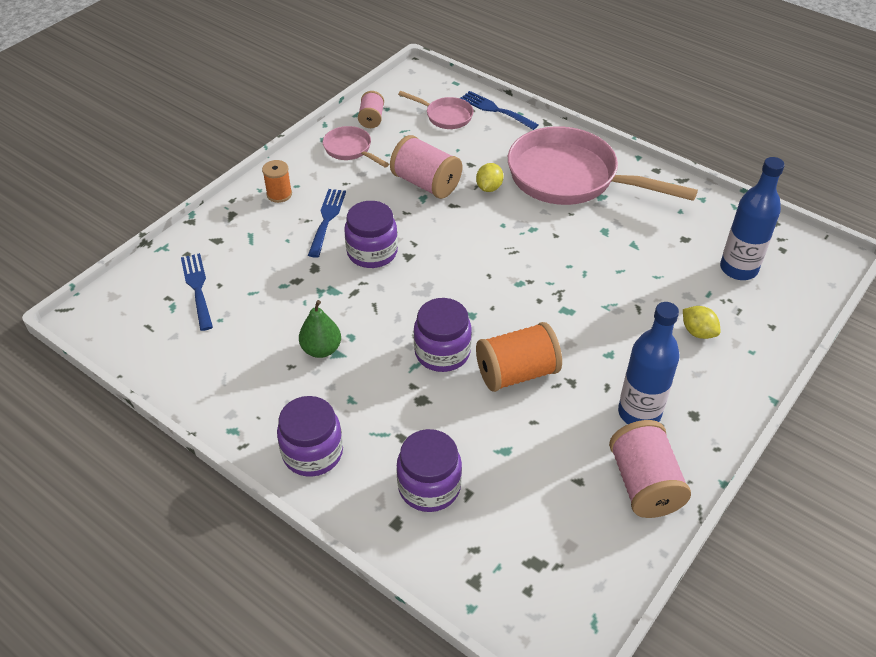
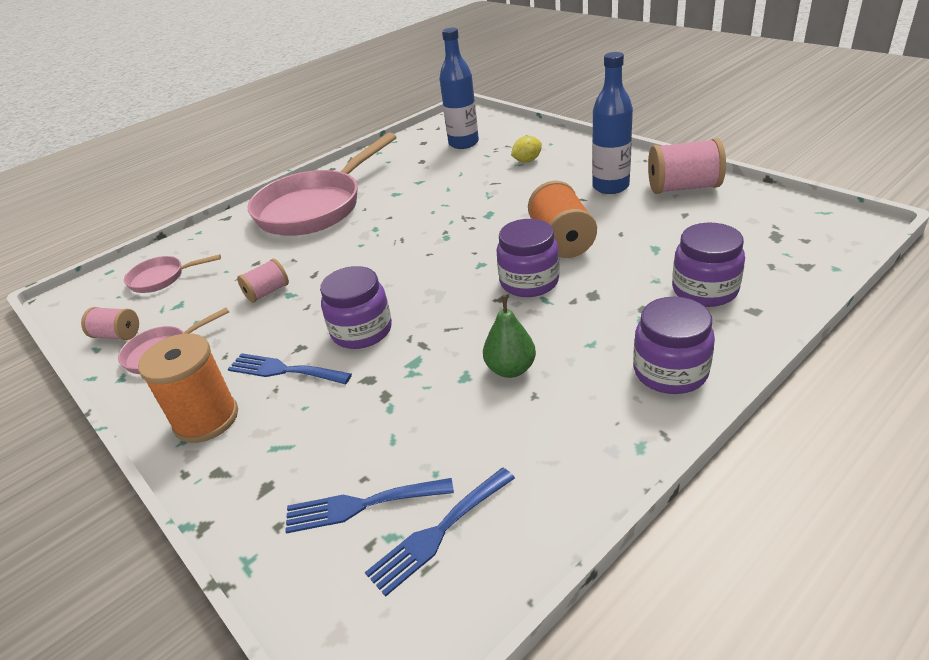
camera: 75 degrees left, 10 degrees down
orange spool [262,160,292,203] -> orange spool [138,333,238,443], size x1.74
pink spool [390,135,462,199] -> pink spool [237,259,289,303], size x0.58
pink pan [398,91,473,129] -> pink pan turned 135 degrees counterclockwise [124,254,221,293]
blue fork [460,91,539,130] -> blue fork moved to [365,468,515,597]
yellow lemon [476,163,503,192] -> none

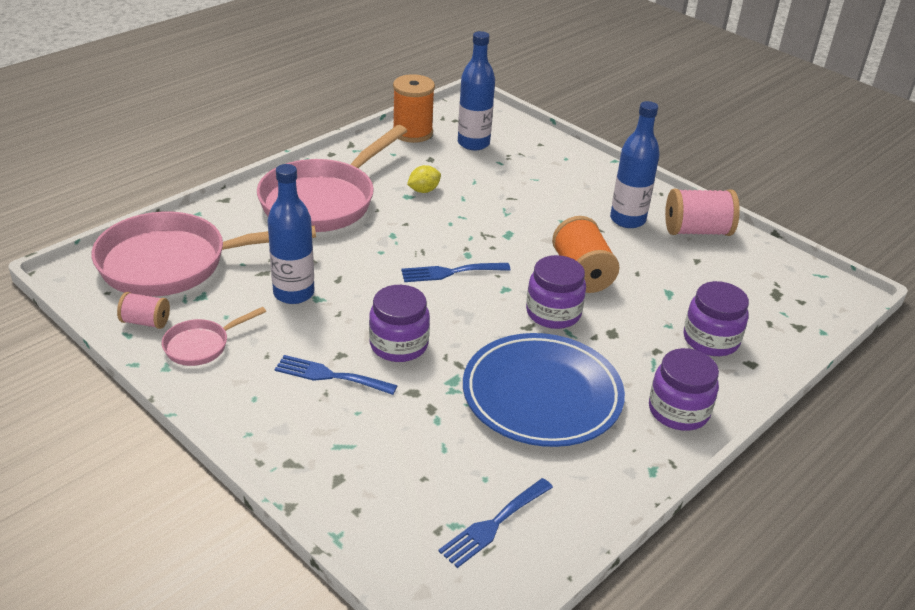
camera: 10 degrees left, 0 degrees up
pink pan [124,254,221,293] -> pink pan [91,212,316,297], size x2.18
orange spool [138,333,238,443] -> orange spool moved to [393,74,435,143]
pink spool [237,259,289,303] -> blue bottle [267,164,314,304]
blue fork [285,478,454,534] -> blue fork moved to [401,263,510,282]
green pear [483,296,536,378] -> blue plate [463,333,625,447]
yellow lemon [511,136,542,163] -> yellow lemon moved to [407,165,441,193]

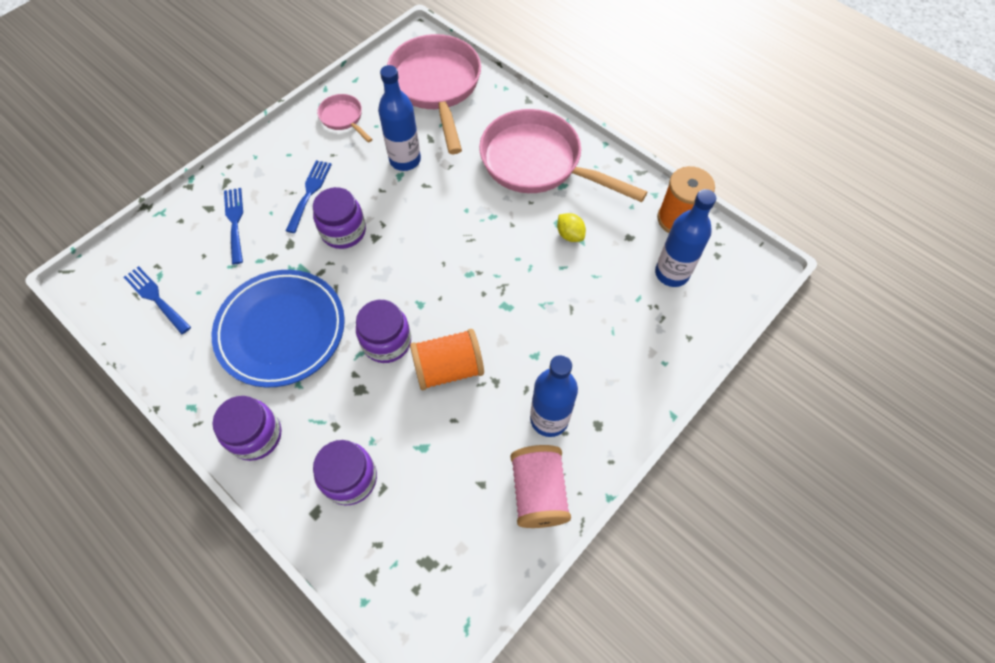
camera: 90 degrees right, 25 degrees up
pink spool [117,292,170,329] -> none
blue fork [401,263,510,282] -> blue fork moved to [224,188,243,265]

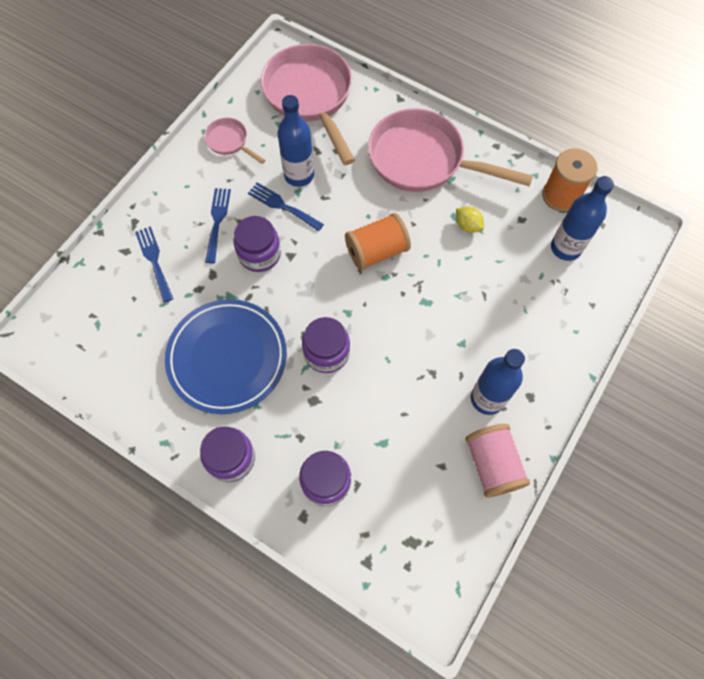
camera: 10 degrees left, 5 degrees up
blue fork [124,266,191,334] -> blue fork moved to [248,182,324,231]
orange spool [410,329,484,390] -> orange spool moved to [345,213,411,270]

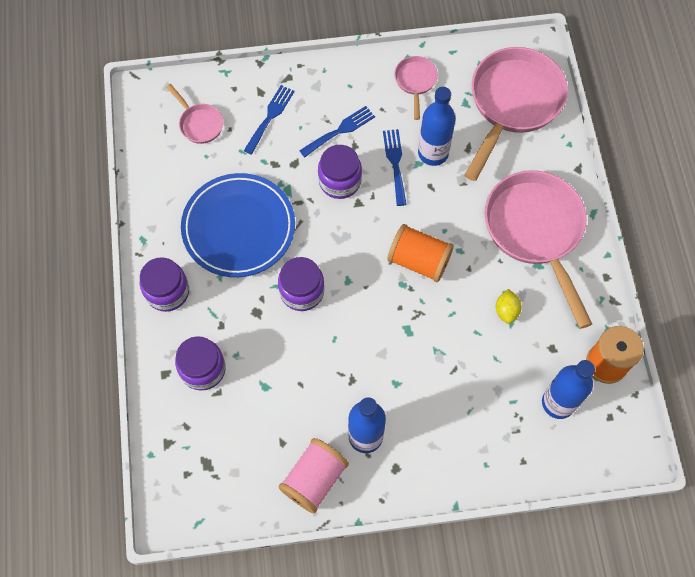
camera: 50 degrees right, 0 degrees up
none -> pink pan [166,84,223,144]

